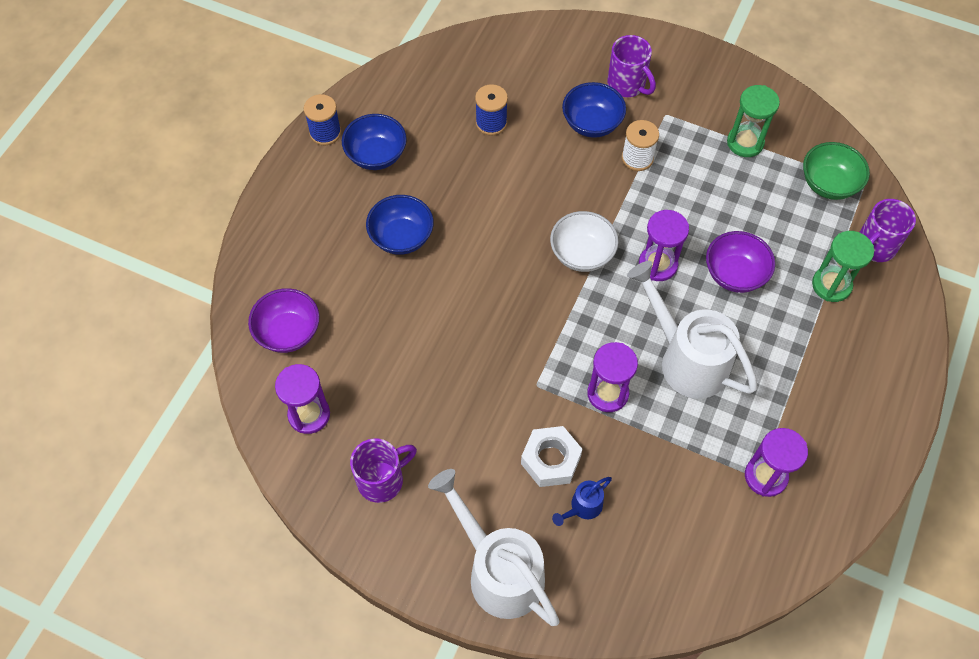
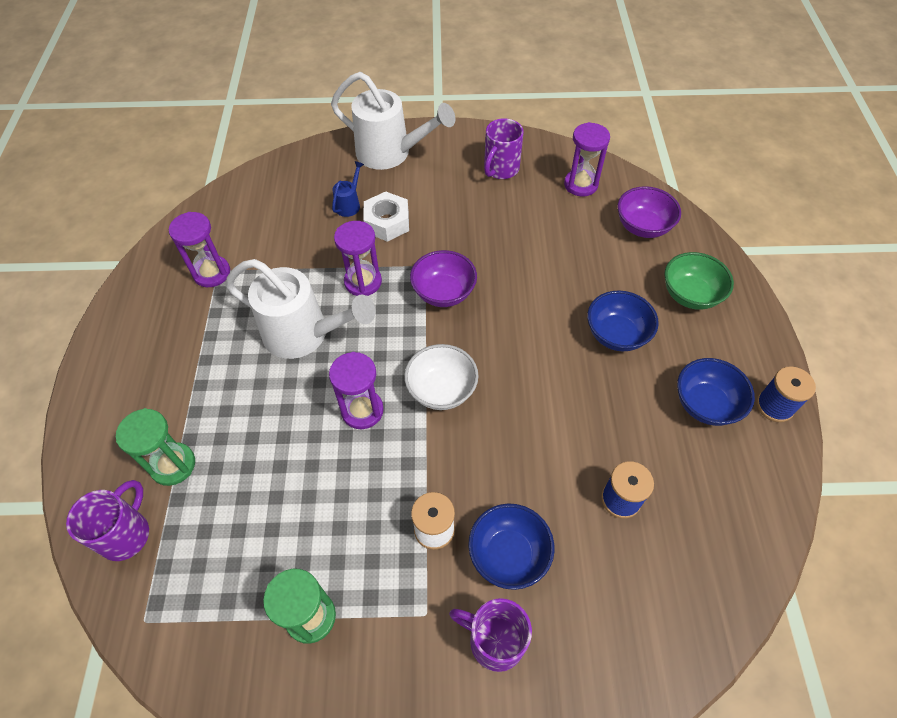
camera: 155 degrees right, 5 degrees down
purple bowl [706,231,775,293] -> purple bowl moved to [410,250,477,307]
green bowl [803,142,870,200] -> green bowl moved to [664,252,734,310]

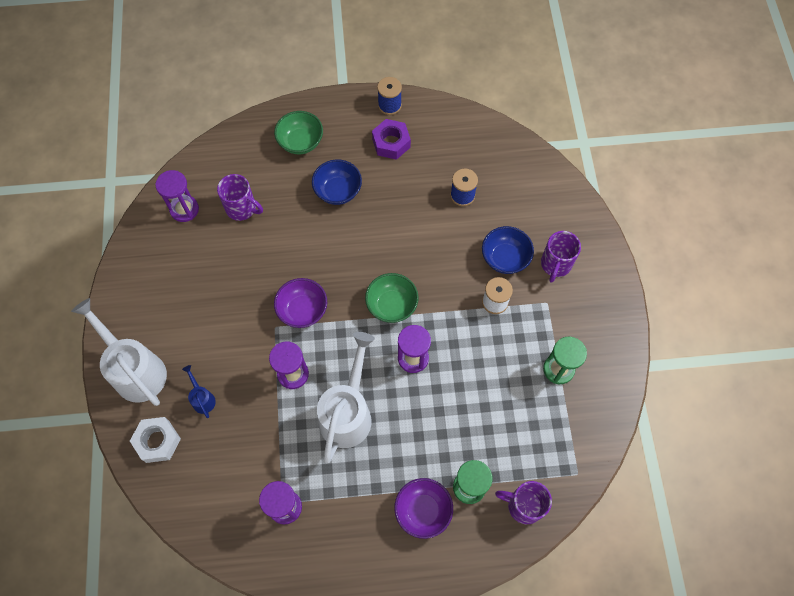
camera: 95 degrees left, 10 degrees up
white watering can [331,72,455,170] -> white watering can turned 60 degrees counterclockwise [71,298,167,406]
blue watering can [332,161,364,217] -> blue watering can turned 45 degrees clockwise [182,365,216,418]
white nut [363,191,409,242] -> white nut moved to [130,417,181,463]
white bowl [404,344,479,410] -> green bowl [365,273,419,323]
purple mug [484,118,524,179] -> purple mug moved to [217,174,263,221]
purple bowl [618,186,681,238] -> purple bowl moved to [394,478,453,539]
blue bowl [677,358,755,426] -> purple nut [372,119,411,160]

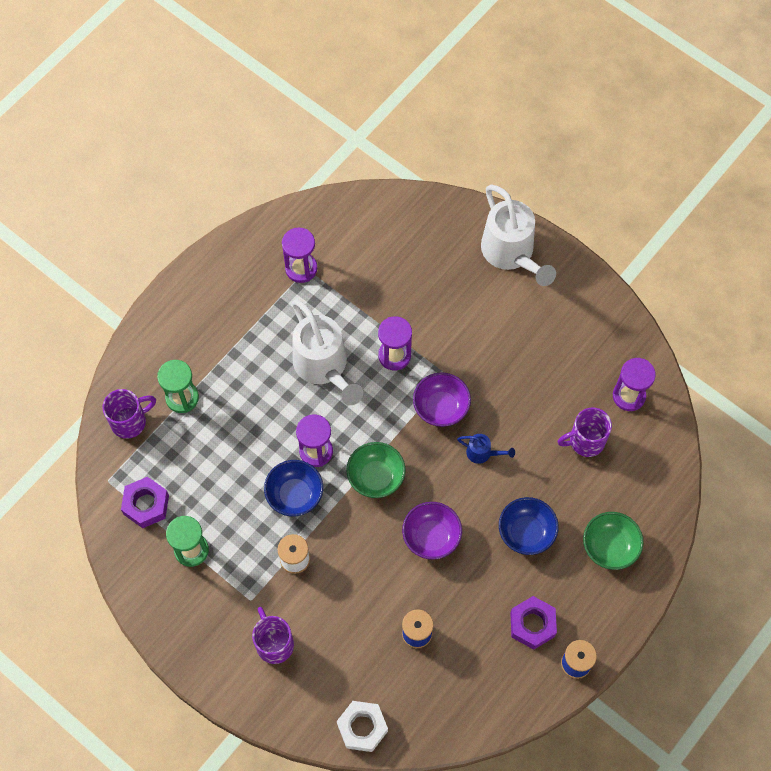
camera: 135 degrees right, 0 degrees up
white watering can [71,298,167,406] -> white watering can turned 60 degrees clockwise [481,184,556,286]
white nut [130,417,181,463] -> white nut moved to [337,701,388,752]
blue watering can [182,365,216,418] -> blue watering can moved to [457,434,515,464]
purple bowl [394,478,453,539] -> purple bowl moved to [402,502,462,560]
blue bowl [482,226,534,274] -> blue bowl moved to [264,460,323,516]
none -> purple nut [121,477,169,528]

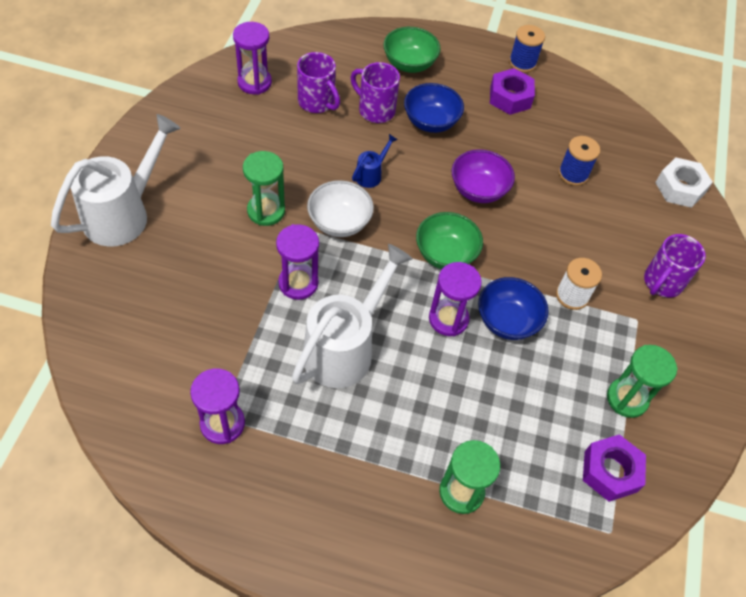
camera: 120 degrees left, 10 degrees down
purple mug [102,389,156,439] -> purple mug moved to [351,62,400,123]
purple bowl [413,372,471,427] -> white bowl [307,180,374,237]
blue watering can [457,434,515,464] -> blue watering can turned 45 degrees clockwise [352,134,398,188]
none -> green hourglass [243,151,285,226]

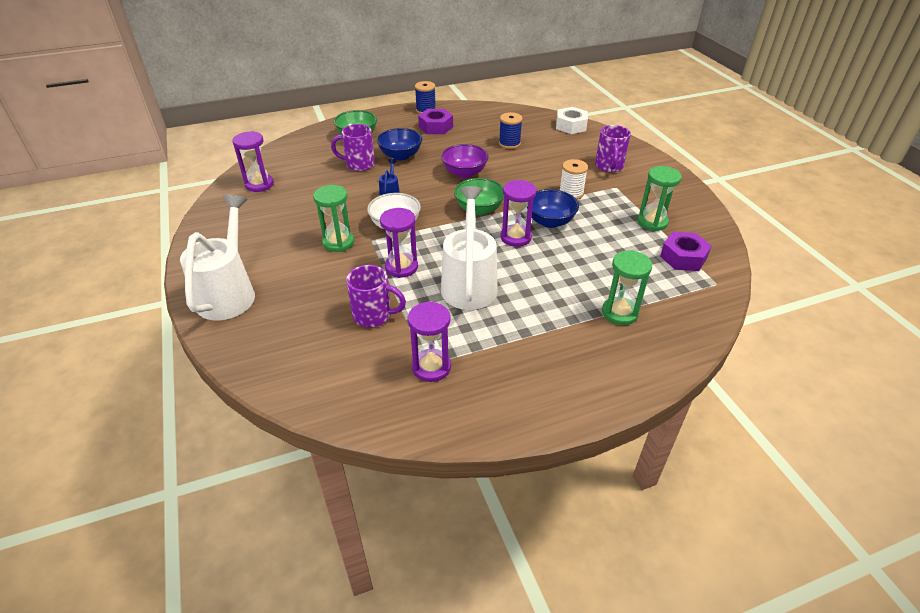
camera: 30 degrees left, 15 degrees down
purple mug [297,52,340,113] -> purple mug moved to [346,265,406,327]

